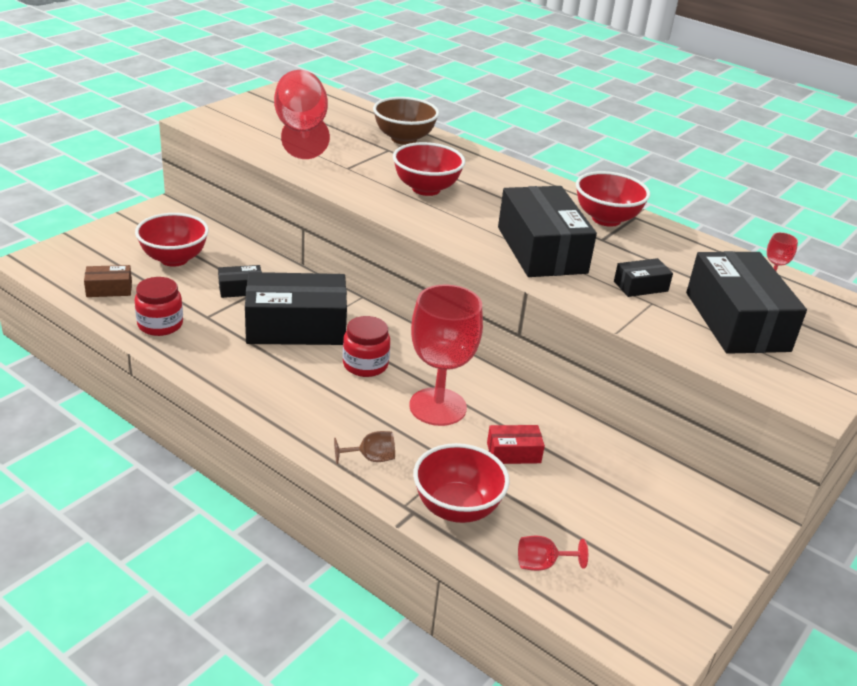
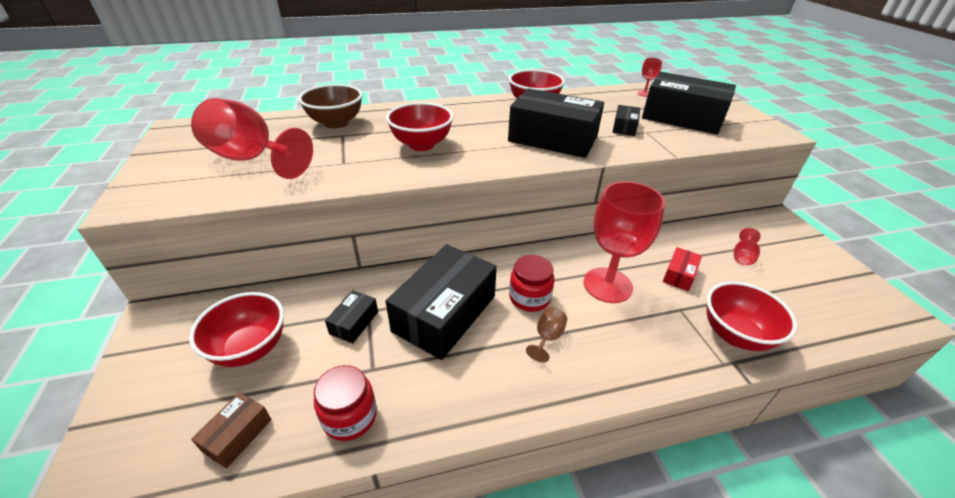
camera: 50 degrees left, 5 degrees up
brown goblet [334,431,395,464] -> brown goblet moved to [526,307,567,363]
red goblet [518,536,588,571] -> red goblet moved to [734,228,761,265]

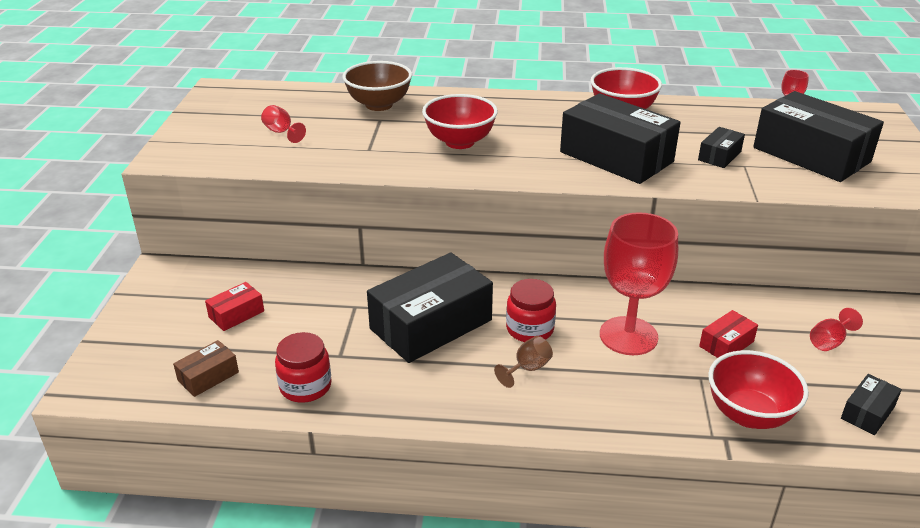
camera: 20 degrees right, 5 degrees down
red bowl [189,292,284,367] -> red box [205,282,264,331]
red goblet [191,98,313,179] -> red goblet [261,105,306,143], size x0.42
black box [325,290,378,343] -> black box moved to [841,374,902,435]

